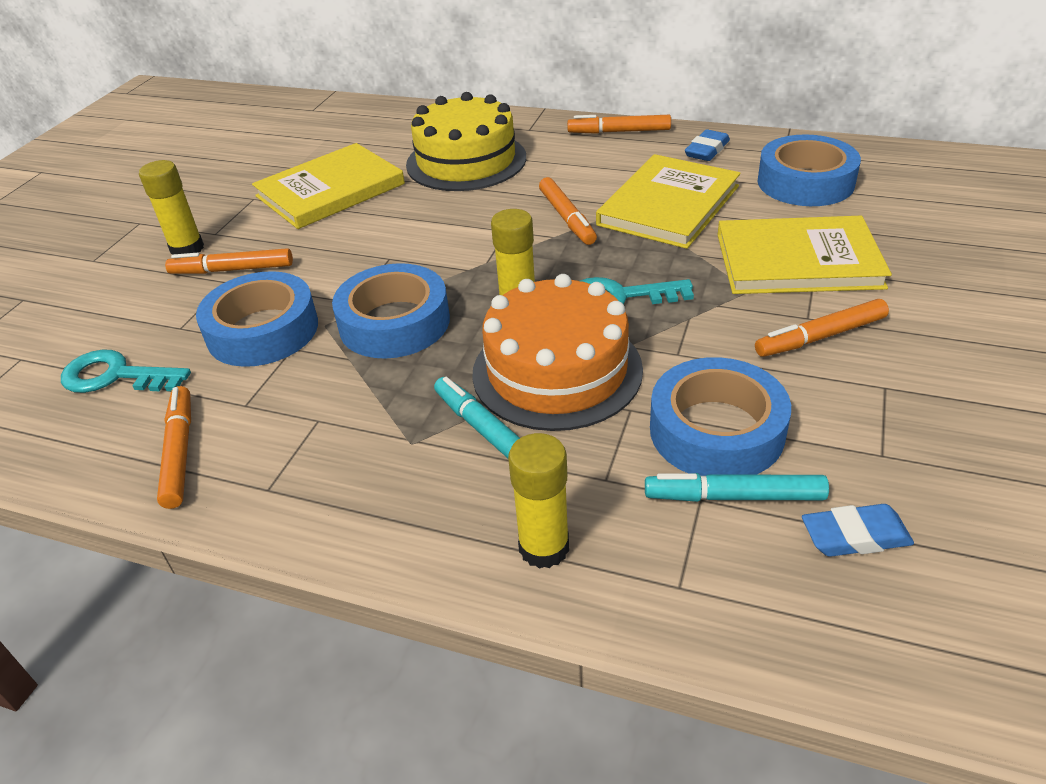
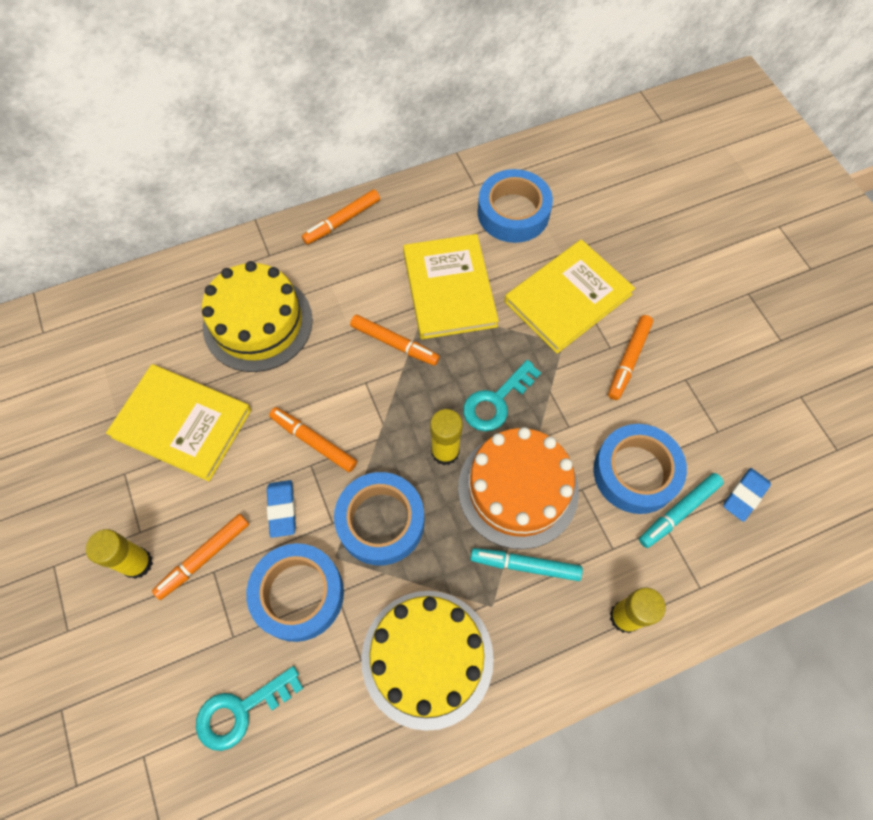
camera: 45 degrees left, 25 degrees up
orange marker [157,386,191,509] -> orange marker moved to [269,407,357,472]
yellow book [252,143,405,229] -> yellow book turned 75 degrees counterclockwise [106,364,251,481]
blue eraser [685,129,730,161] -> blue eraser moved to [267,480,296,538]
none -> yellow cake [361,591,494,731]

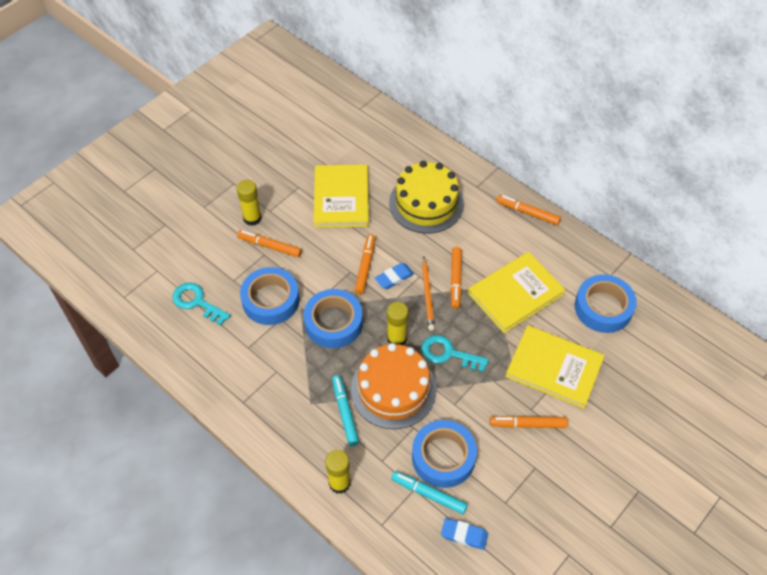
camera: 65 degrees right, 10 degrees down
blue eraser [267,480,296,538] -> blue eraser moved to [375,263,414,289]
yellow cake [361,591,494,731] -> none
none -> orange pencil [422,257,435,331]

